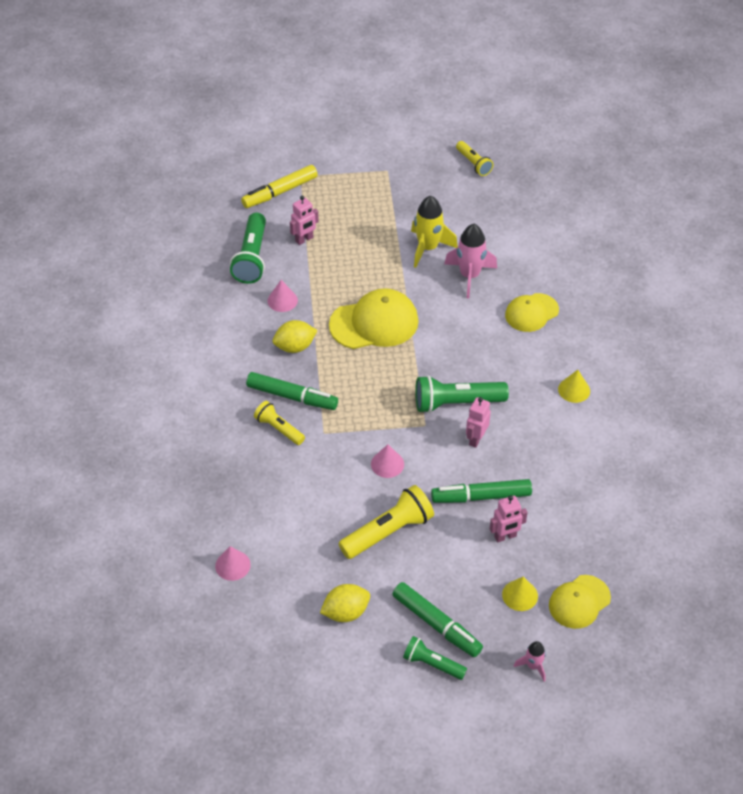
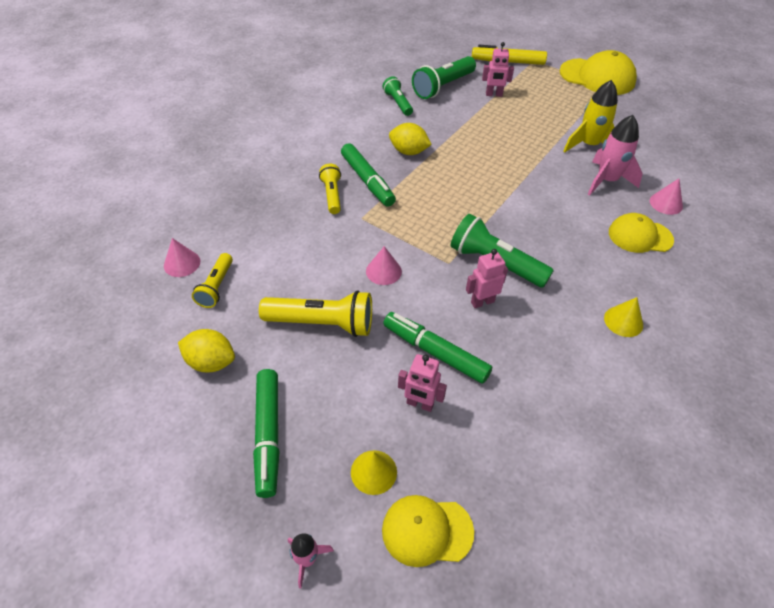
camera: 40 degrees right, 0 degrees up
pink cone [267,280,298,312] -> pink cone moved to [650,178,683,215]
yellow cap [329,288,419,349] -> yellow cap moved to [559,50,637,95]
green flashlight [403,636,467,680] -> green flashlight moved to [383,76,413,116]
yellow flashlight [456,141,493,176] -> yellow flashlight moved to [192,253,233,308]

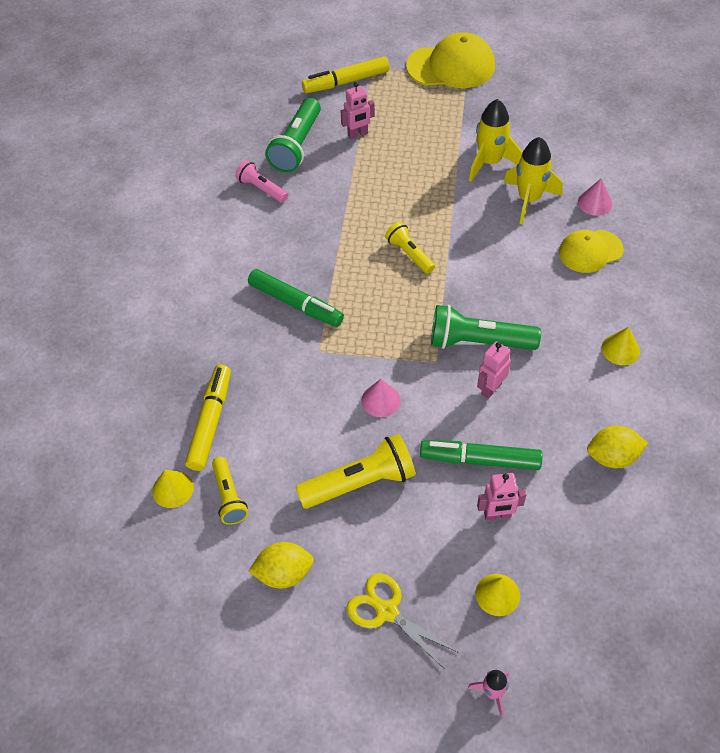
camera: 25 degrees left, 5 degrees up
pink cone [164,238,200,277] -> yellow cone [152,470,194,508]
green marker [253,369,280,498] -> yellow scissors [346,573,458,669]
yellow flashlight [319,164,341,214] -> yellow flashlight moved to [385,222,435,274]
yellow cap [382,495,474,567] -> none
green flashlight [383,76,413,116] -> pink flashlight [235,160,288,203]
yellow lemon [389,123,432,155] -> yellow lemon moved to [587,426,648,468]
pink rocket [588,115,643,195] -> yellow rocket [503,137,563,224]
none -> yellow marker [185,365,231,471]

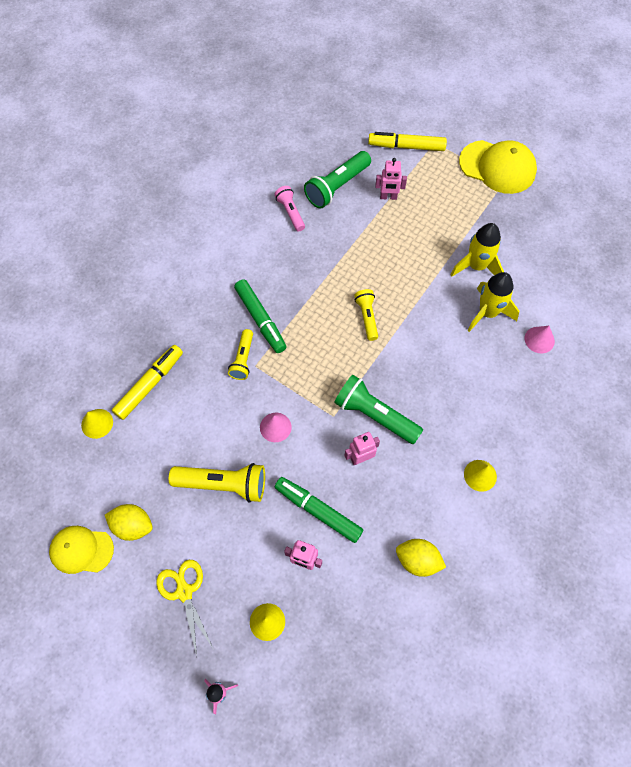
camera: 25 degrees right, 10 degrees up
yellow flashlight [212,457,248,525] -> yellow flashlight moved to [228,329,253,380]
yellow cap [559,230,624,273] -> yellow cap moved to [49,526,114,574]

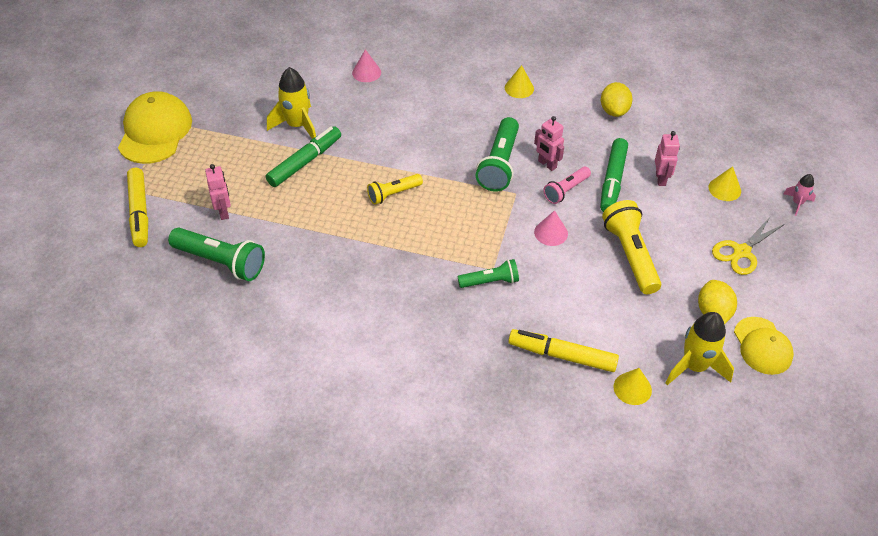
camera: 110 degrees left, 15 degrees down
yellow flashlight [228,329,253,380] -> green flashlight [458,259,519,288]
green marker [234,279,286,353] -> green marker moved to [266,126,341,187]
pink flashlight [274,186,305,231] -> pink flashlight moved to [543,167,591,204]
yellow rocket [467,272,519,332] -> yellow rocket moved to [665,312,734,385]

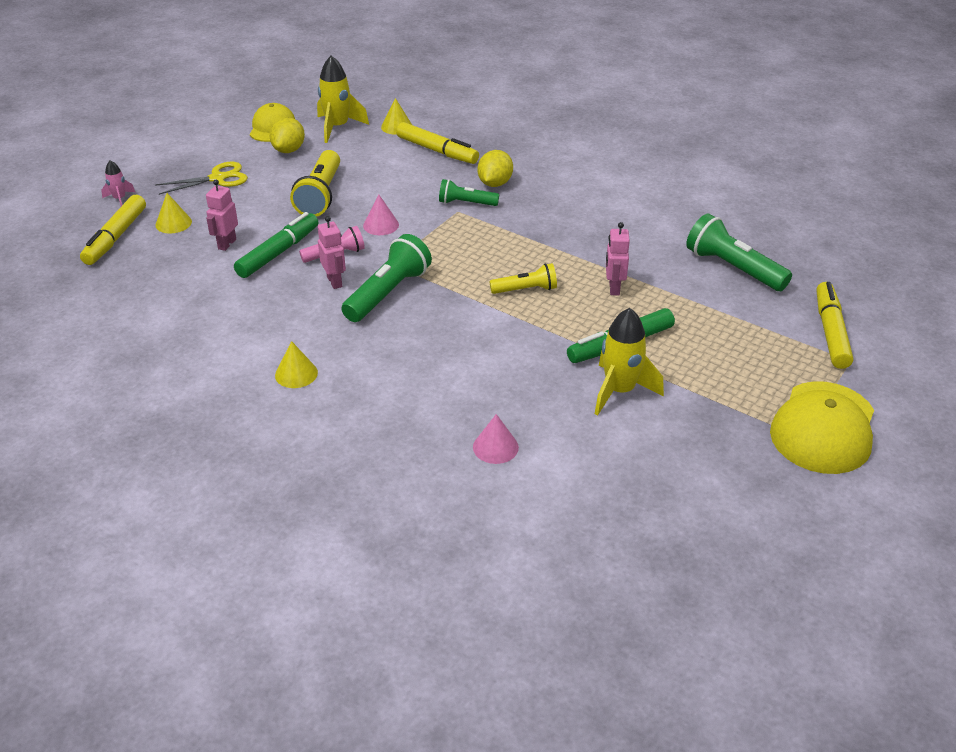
camera: 160 degrees left, 10 degrees down
pink robot [205,164,231,220] -> pink robot moved to [606,222,630,296]
yellow lemon [601,82,633,117] -> yellow lemon moved to [478,150,513,187]
none -> yellow marker [80,195,146,265]

